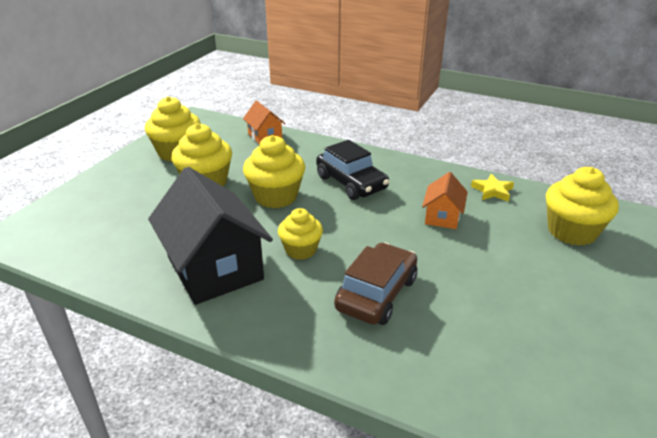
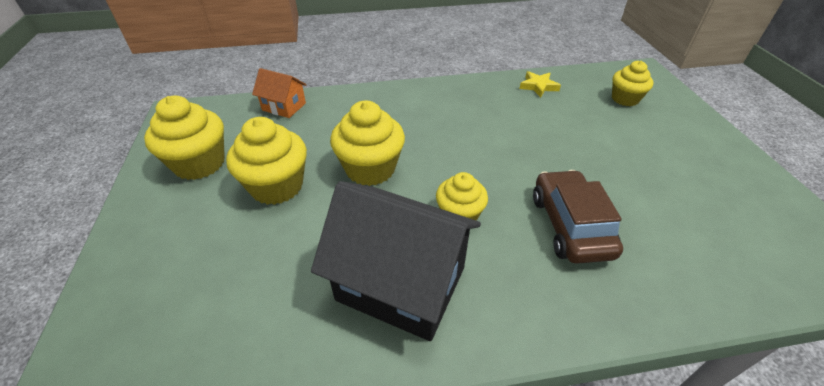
camera: 35 degrees left, 10 degrees up
black car [316,140,389,200] -> none
orange house [422,172,468,229] -> none
yellow cupcake [546,167,619,246] -> yellow cupcake [612,61,654,106], size x0.64

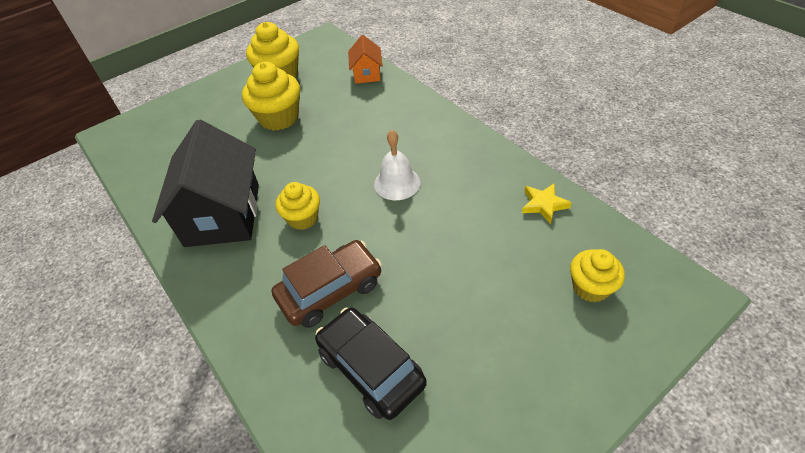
camera: 65 degrees right, 5 degrees up
yellow cupcake [330,101,405,186] -> none
none -> black car [315,308,427,420]
none -> white bell [374,130,420,200]

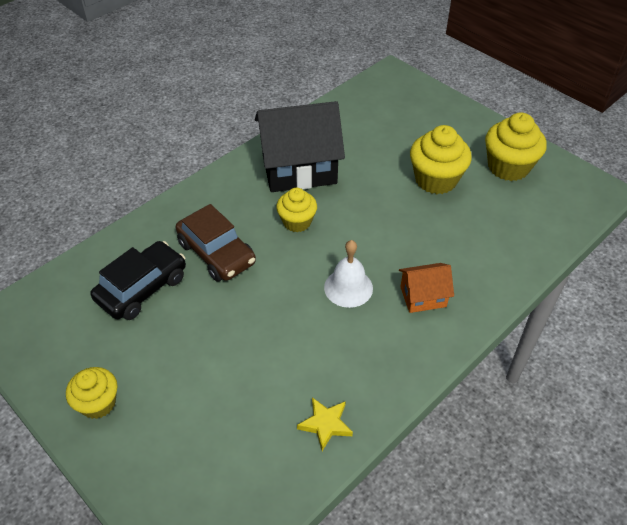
camera: 80 degrees right, 0 degrees up
orange house [348,35,383,84] -> orange house moved to [399,263,454,313]
yellow cupcake [570,249,625,302] -> yellow cupcake moved to [66,367,117,419]

